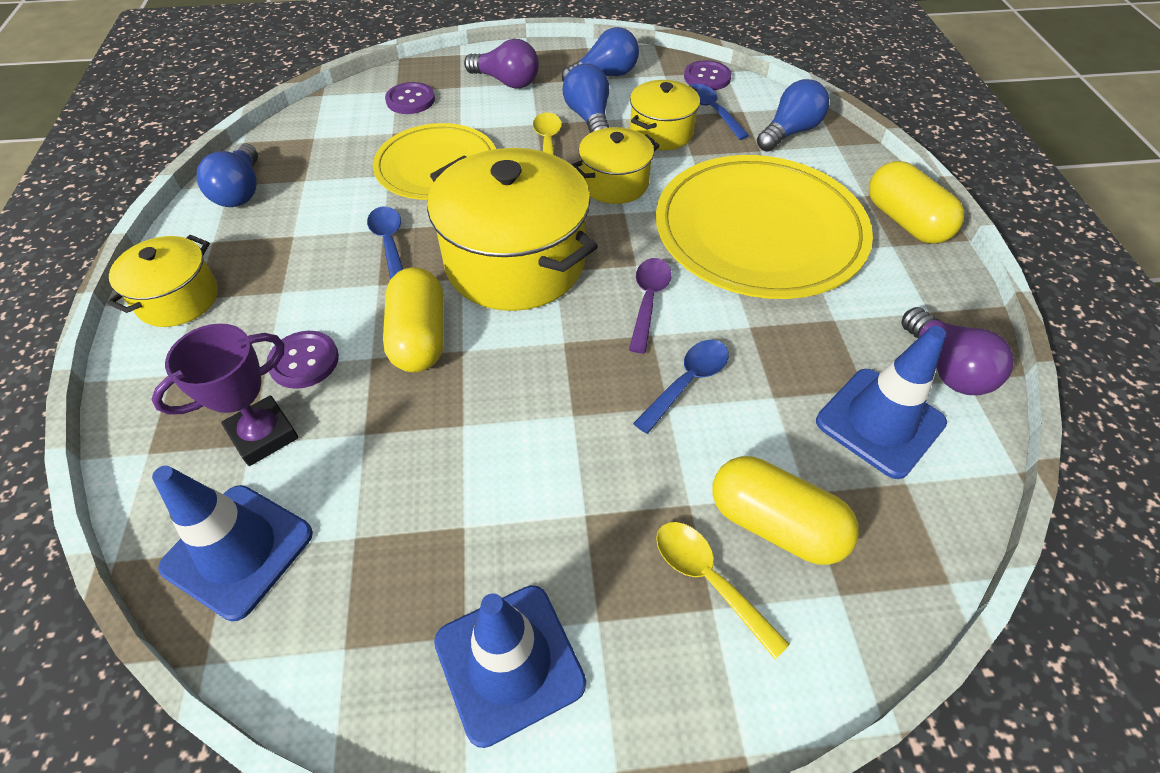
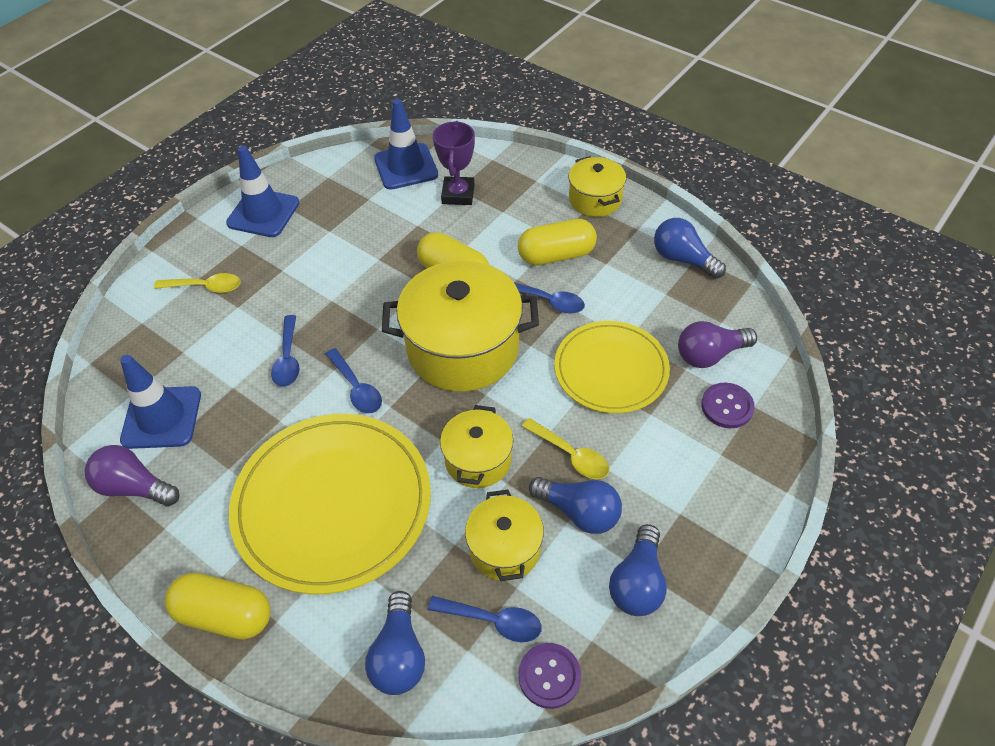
camera: 135 degrees right, 0 degrees up
purple button [266,331,339,389] -> none
purple light bulb [464,39,539,89] -> purple light bulb moved to [678,321,757,368]
purple spoon [629,258,672,353] -> blue spoon [325,348,382,413]
yellow capsule [712,456,859,565] -> yellow capsule moved to [518,219,597,265]

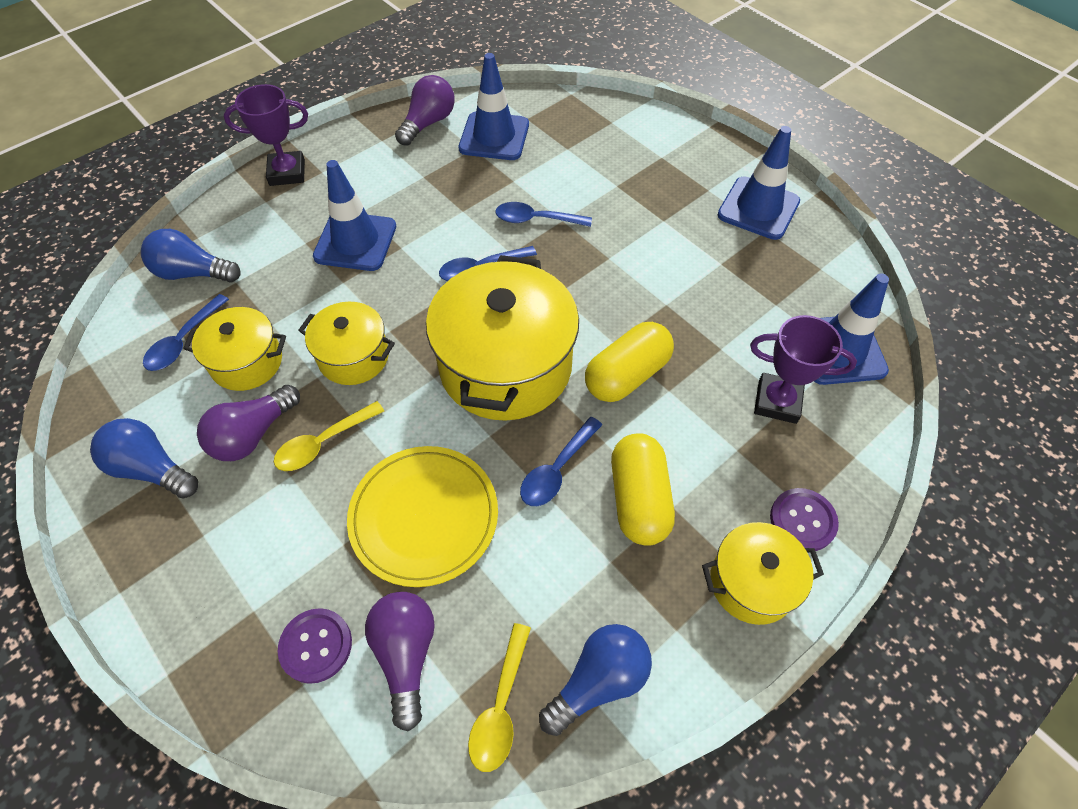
camera: 100 degrees right, 5 degrees up
yellow spoon [154,273,241,293] -> yellow spoon moved to [468,623,531,772]
yellow capsule [165,573,270,639] -> purple trophy [224,84,308,186]
yellow plate [229,414,431,594] -> blue traffic cone [313,160,396,271]
purple button [518,643,581,709] -> purple button moved to [770,488,839,551]
blue light bulb [529,477,622,534] -> purple light bulb [197,385,300,461]

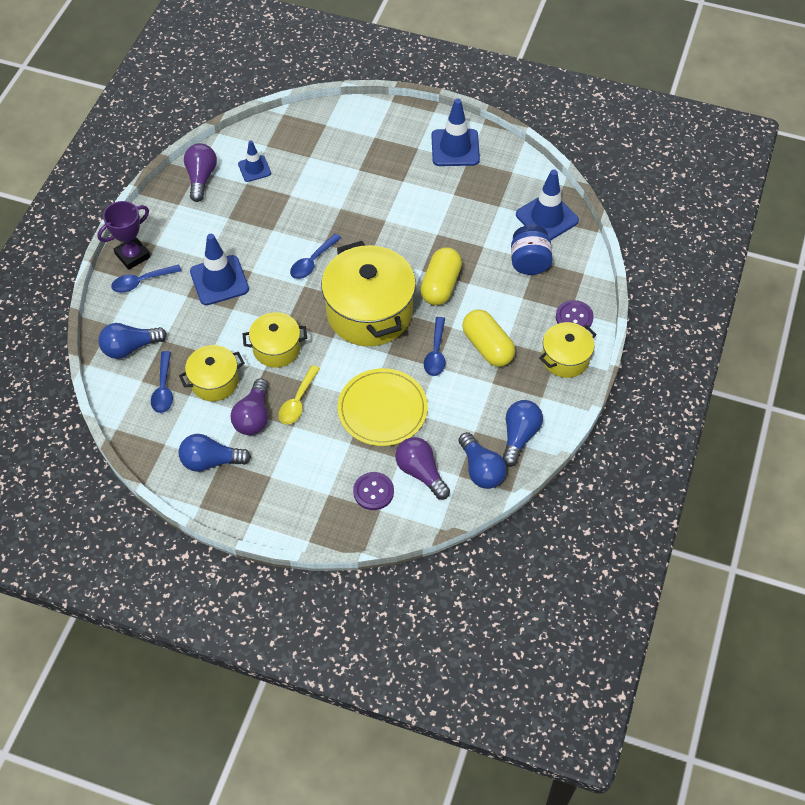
camera: 30 degrees left, 0 degrees up
blue traffic cone [459,53,529,160] -> blue traffic cone [238,140,271,182], size x0.59
yellow spoon [468,623,531,772] -> blue light bulb [459,432,507,489]
blue spoon [495,202,592,227] -> blue spoon moved to [111,264,181,293]
purple trophy [750,315,857,424] -> blue jar [511,225,552,275]

